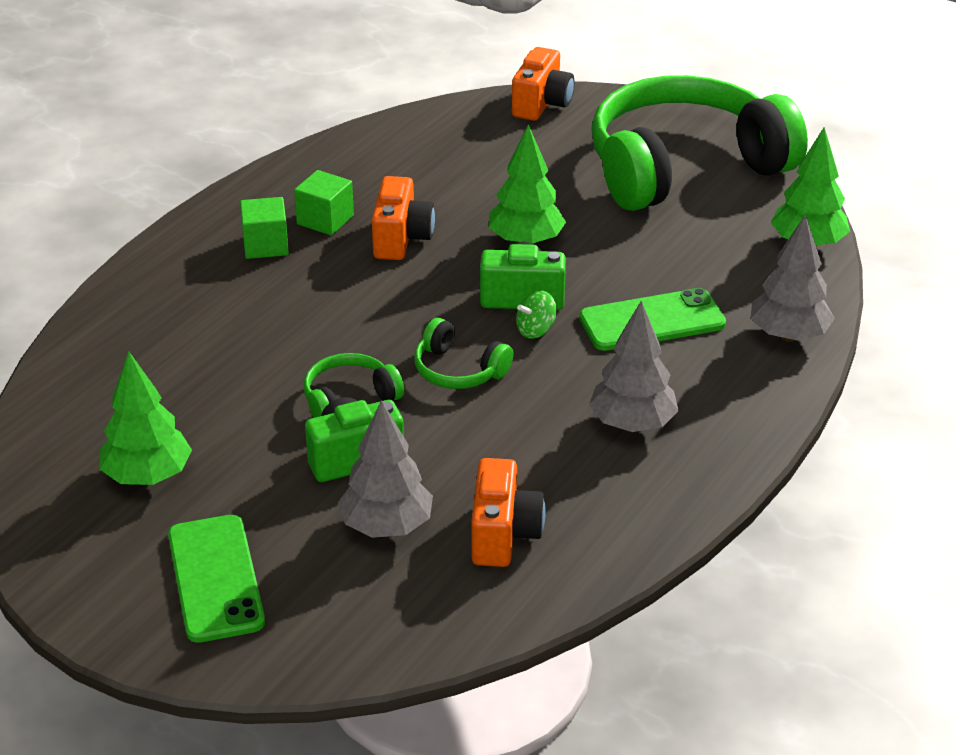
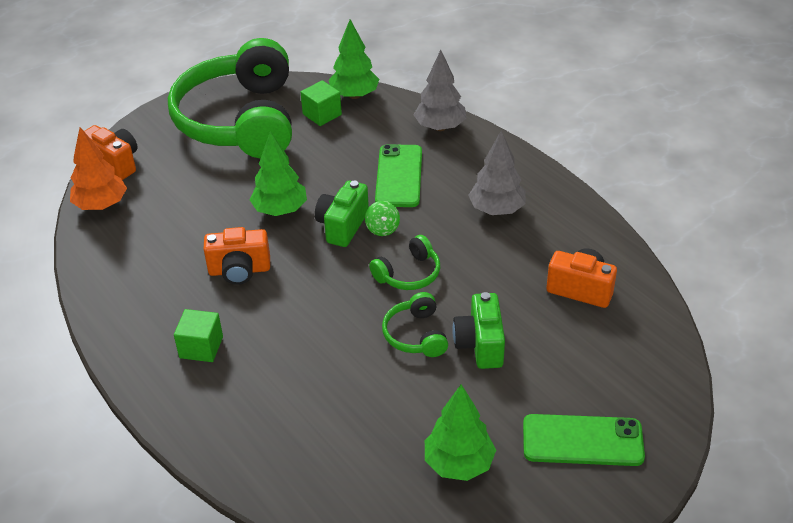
camera: 70 degrees left, 5 degrees up
green cube [294,170,354,235] -> green cube moved to [300,80,342,126]
grey tree [338,400,433,538] -> none
orange camera [372,176,435,260] -> orange camera turned 150 degrees clockwise [204,227,270,285]
none -> orange tree [70,127,127,210]

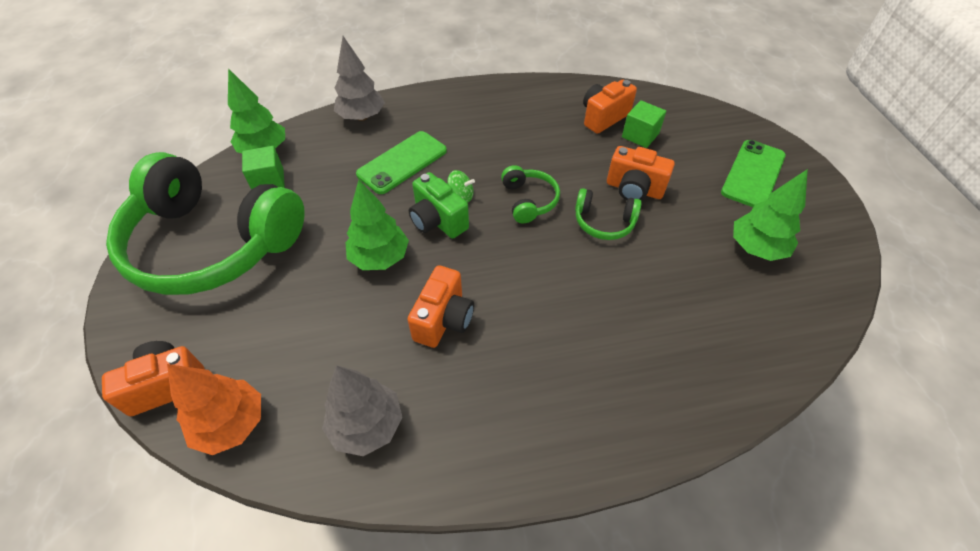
camera: 65 degrees left, 10 degrees up
green cube [174,309,223,362] -> green cube moved to [622,100,666,148]
green phone [375,144,422,207] -> green phone turned 75 degrees counterclockwise [356,131,447,194]
green camera [452,292,505,369] -> orange camera [607,146,675,201]
grey tree [468,130,526,215] -> grey tree moved to [322,366,402,456]

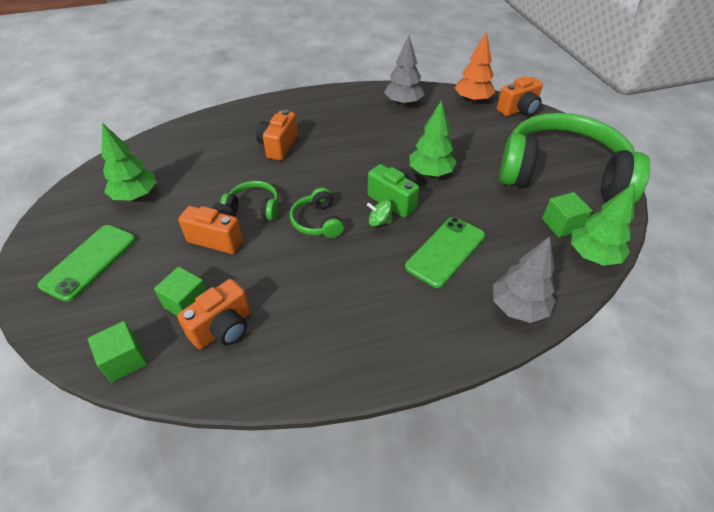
camera: 175 degrees right, 5 degrees down
orange camera [407,265,474,348] -> orange camera moved to [256,109,298,161]
none -> green cube [87,321,147,383]

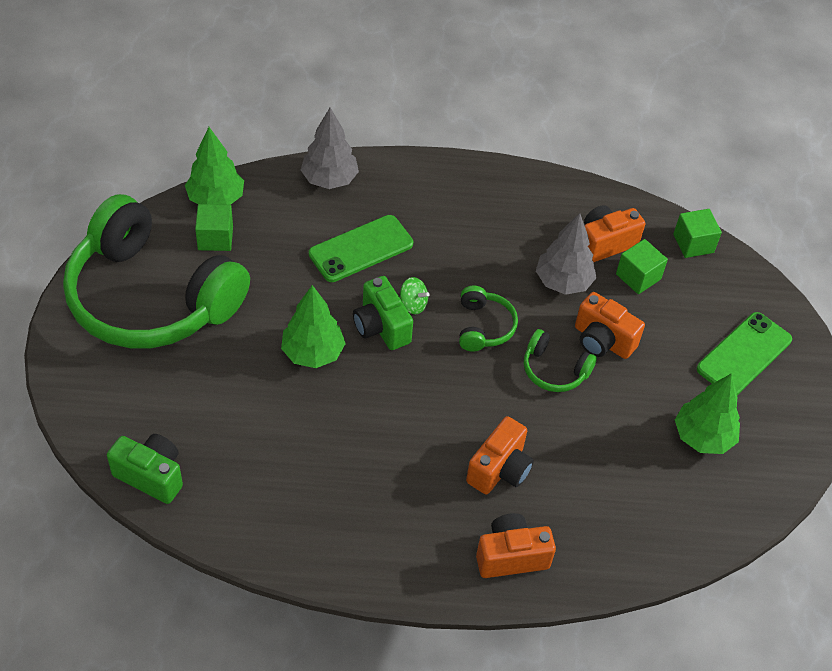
camera: 165 degrees left, 5 degrees up
grey tree [384,35,424,106] -> grey tree moved to [536,213,597,295]
orange tree [455,32,495,103] -> green camera [107,434,183,504]
orange camera [497,76,543,116] -> orange camera moved to [476,513,556,578]

